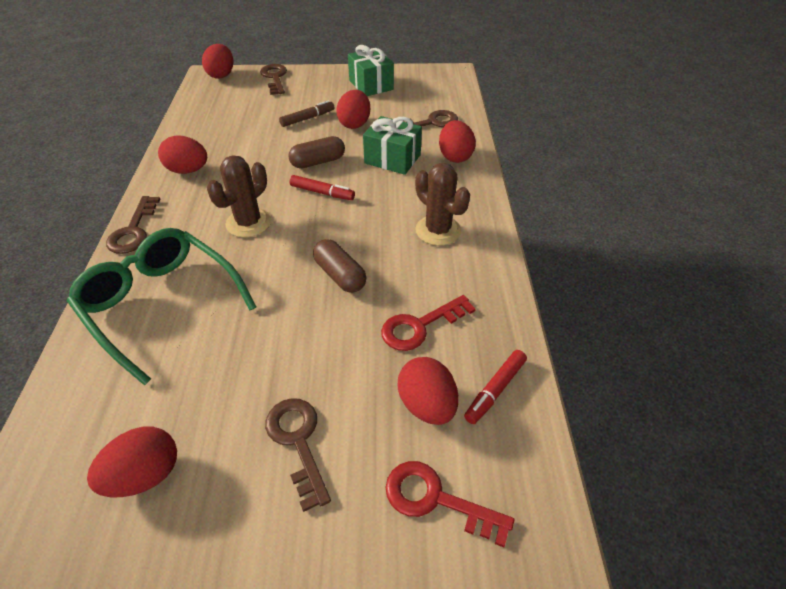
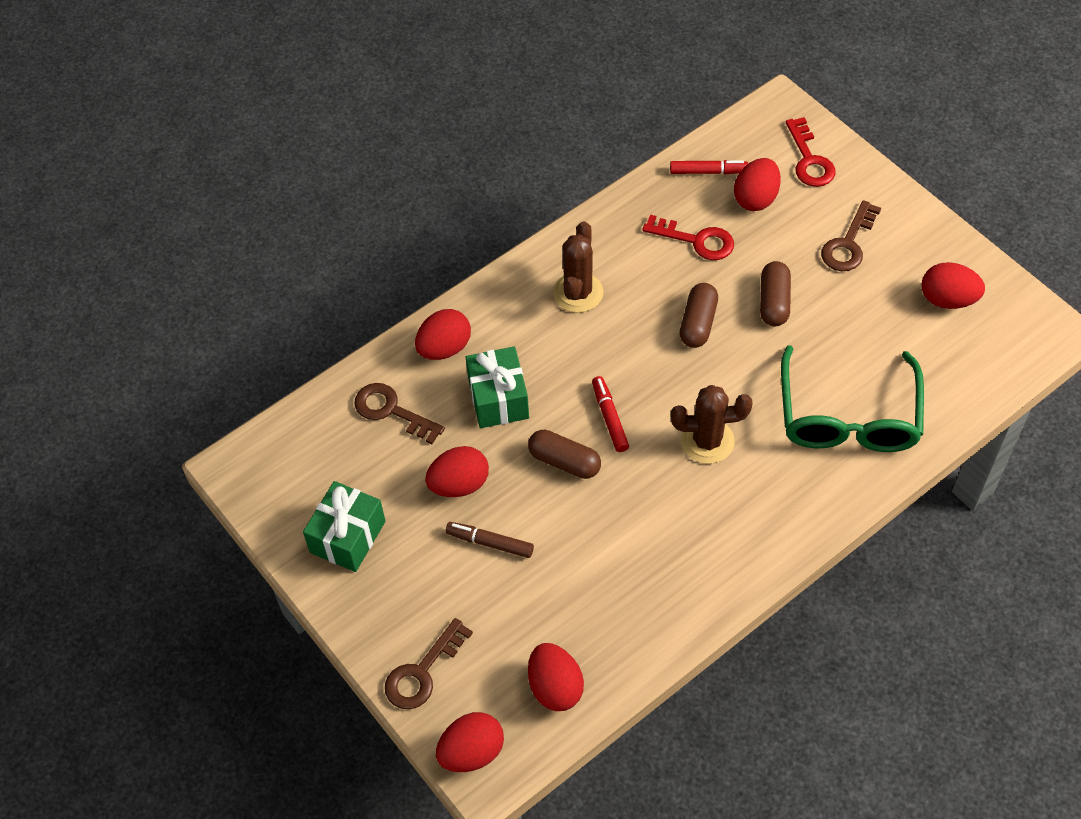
camera: 125 degrees left, 10 degrees up
brown key [106,196,160,254] -> none
red egg [158,135,207,174] -> red egg moved to [528,643,584,711]
none -> brown capsule [760,261,791,326]

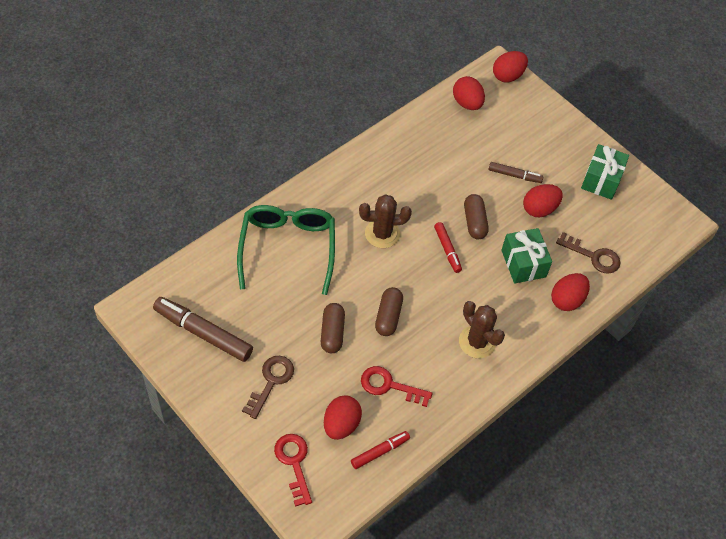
camera: 170 degrees right, 0 degrees up
brown key [385,618,473,709] -> none
brown capsule [528,430,601,479] -> brown capsule turned 60 degrees clockwise [464,194,489,239]
brown cactus [553,221,603,313] -> brown cactus turned 45 degrees counterclockwise [459,301,505,358]
red marker [670,160,748,174] -> red marker turned 150 degrees clockwise [351,431,410,469]
red egg [922,262,985,309] -> brown marker [153,297,253,362]

